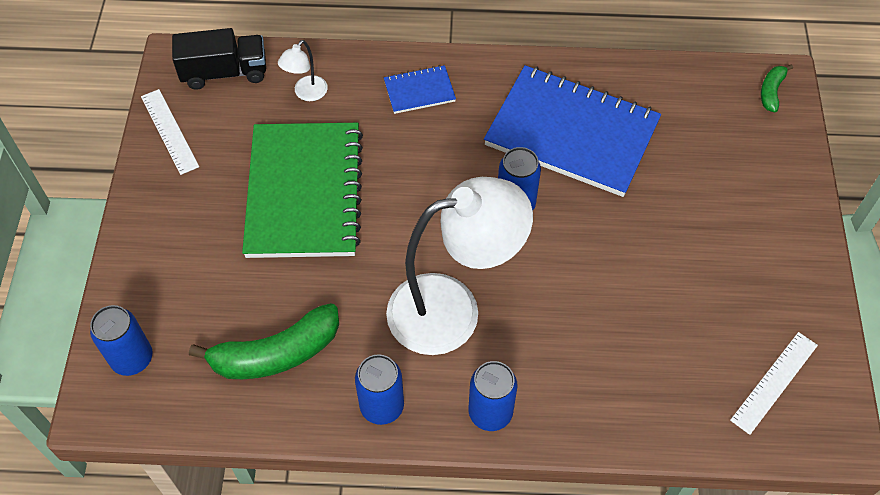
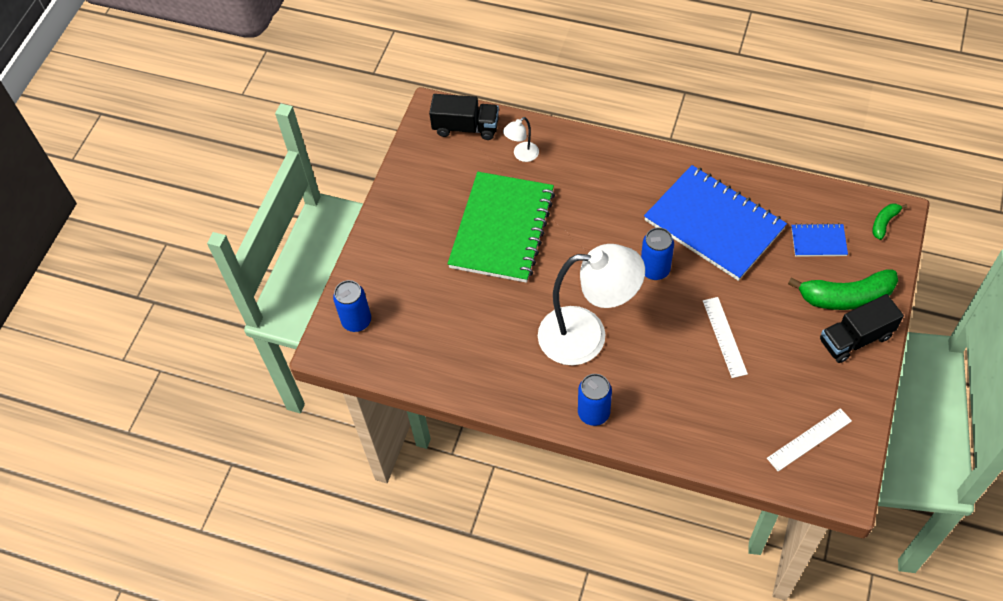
camera: 20 degrees right, 0 degrees up
white ruler [141,89,199,175] -> white ruler moved to [703,297,748,378]
green banana [189,303,339,379] -> green banana moved to [788,270,898,310]
blue can [355,354,404,425] -> none
blue notebook [384,65,456,114] -> blue notebook moved to [791,223,848,257]
none -> black truck [820,294,904,363]

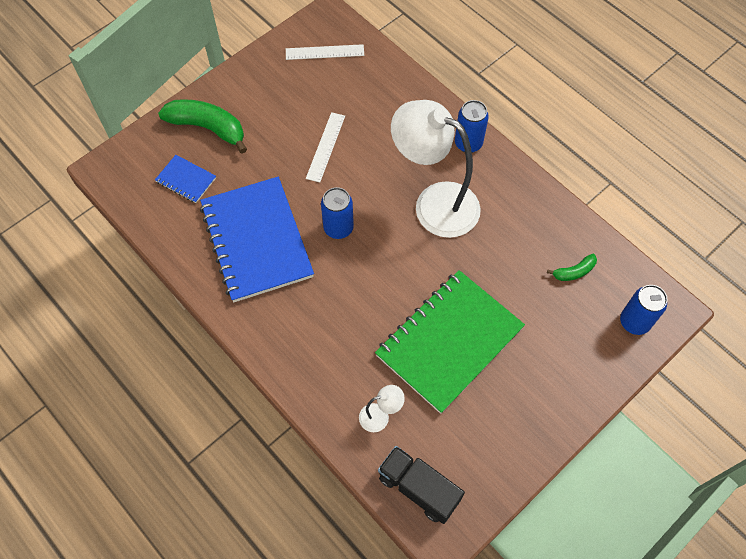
camera: 155 degrees left, 5 degrees up
black truck [820,294,904,363] -> none
green banana [873,203,907,240] -> green banana moved to [547,254,597,281]

